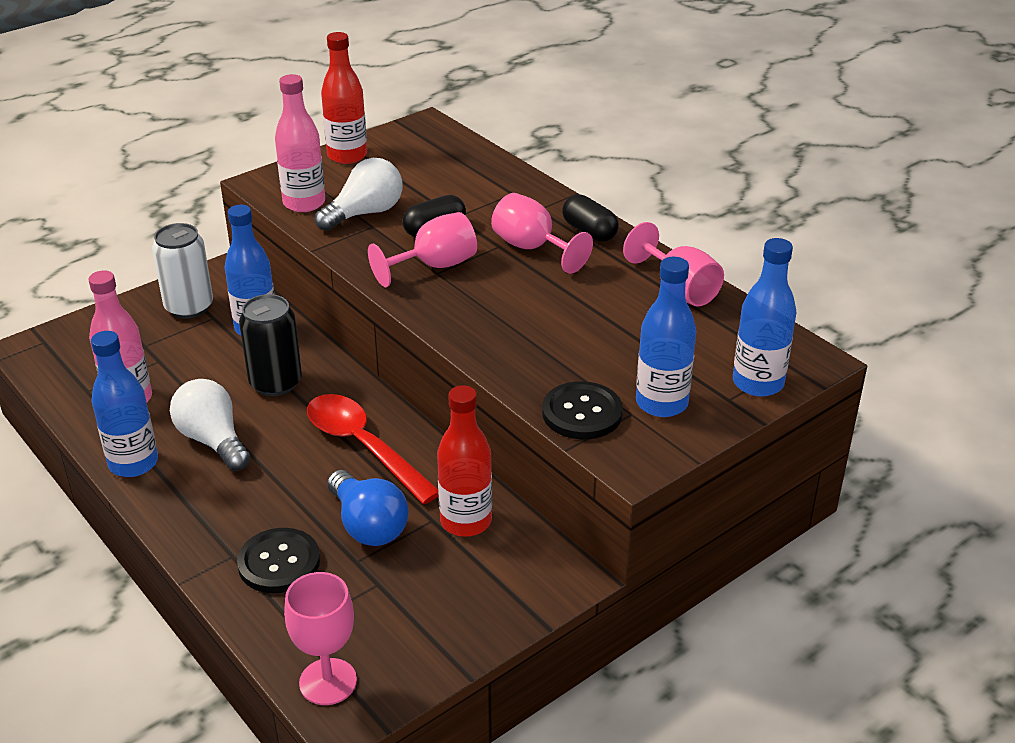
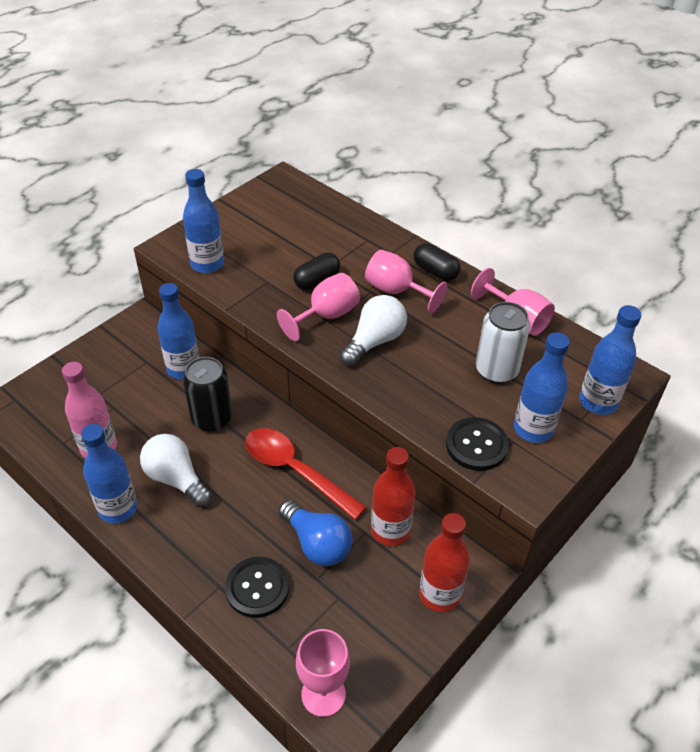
camera: 10 degrees left, 10 degrees up
white can [152,223,213,319] -> white can moved to [476,302,530,383]
pink bottle [275,74,325,212] -> blue bottle [183,169,224,273]
white light bulb [315,158,403,231] -> white light bulb moved to [340,295,407,366]
red bottle [321,32,367,164] -> red bottle moved to [419,513,470,612]

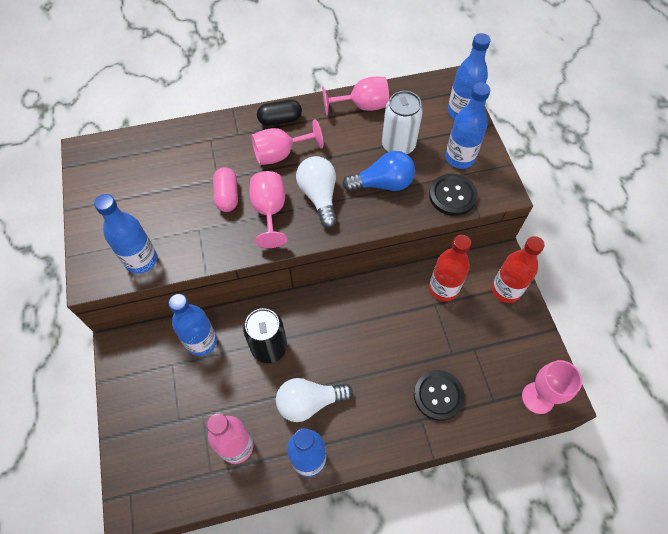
camera: 55 degrees left, 15 degrees up
red spoon [245,428,367,520] -> none
blue light bulb [279,500,353,566] -> blue light bulb moved to [342,151,415,191]
black capsule [293,253,340,290] -> pink capsule [213,167,238,212]

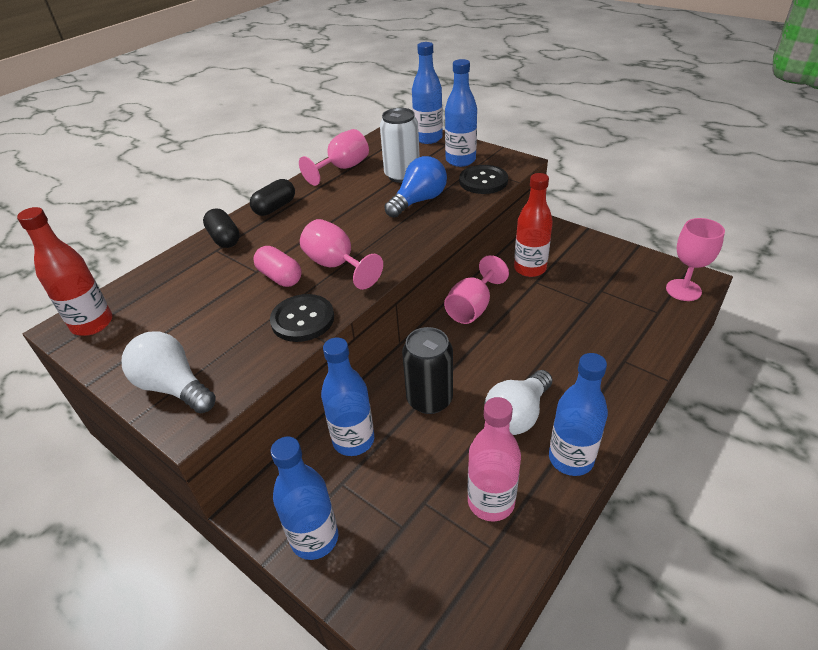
camera: 35 degrees left, 20 degrees down
blue bottle [94,194,157,274] -> blue bottle moved to [270,437,338,560]
pink goblet [251,119,323,165] -> pink goblet moved to [444,255,509,324]
white light bulb [296,156,337,228] -> white light bulb moved to [122,331,216,413]
black button [414,370,465,421] -> black button moved to [270,294,334,342]
red bottle [492,236,545,303] -> red bottle moved to [17,207,112,336]
none -> black capsule [203,208,240,248]

